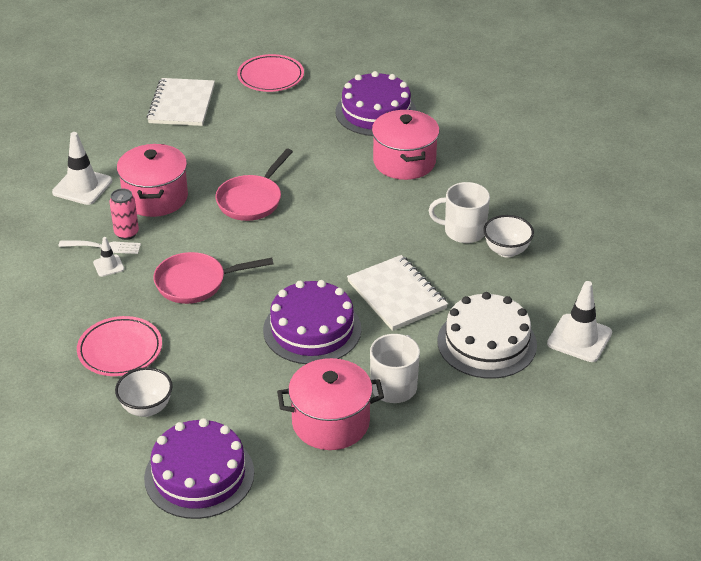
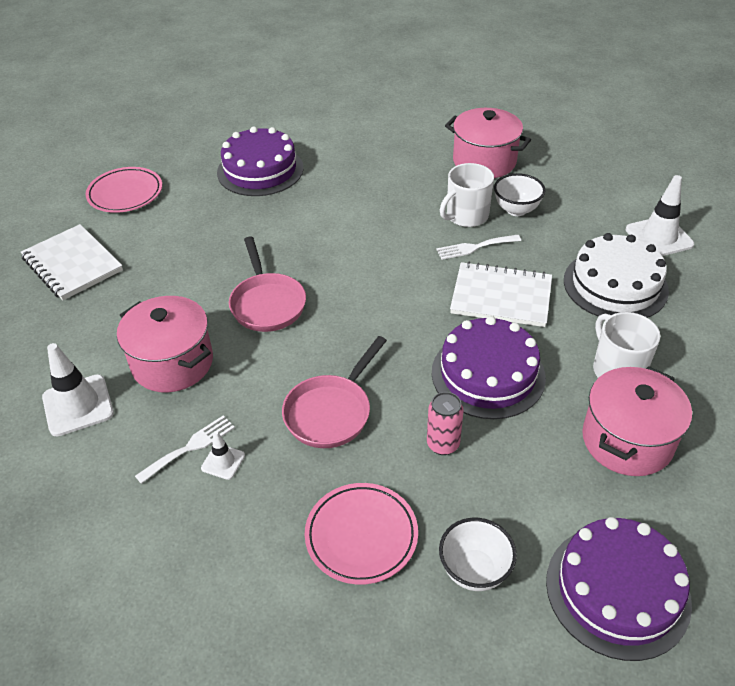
camera: 45 degrees left, 5 degrees up
pink can [110,189,139,240] -> pink can moved to [427,392,464,455]
pink pot [372,110,440,180] -> pink pot moved to [445,108,531,178]
none -> white fork [436,235,521,260]

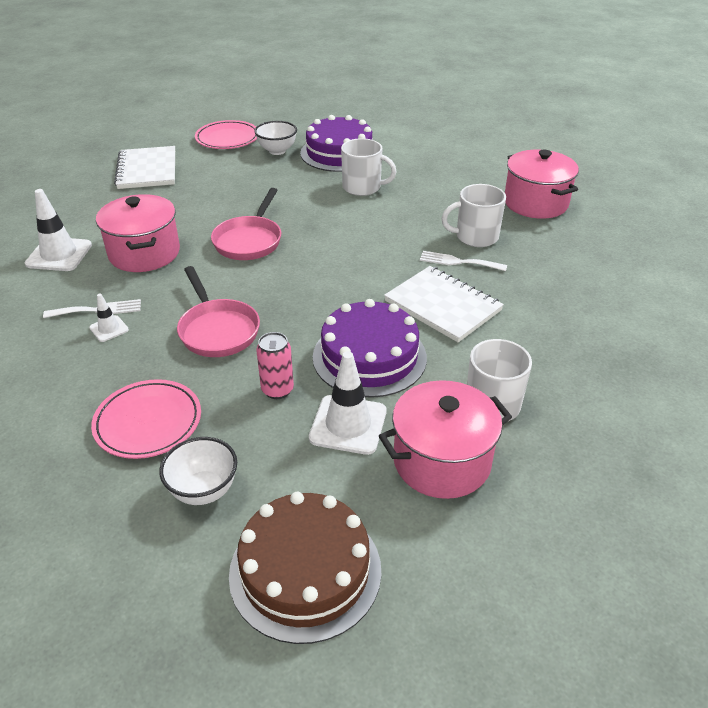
camera: 30 degrees right, 5 degrees down
pink pan [282,336,387,448] -> pink pan turned 90 degrees counterclockwise [177,266,260,357]
white bowl [494,173,545,216] -> white bowl moved to [254,121,297,155]
purple cake [546,517,692,661] -> brown cake [229,492,382,644]
white cake [564,233,669,318] -> none
white traffic cone [626,175,694,256] -> white traffic cone moved to [309,351,386,455]
none -> white mug [341,138,397,196]

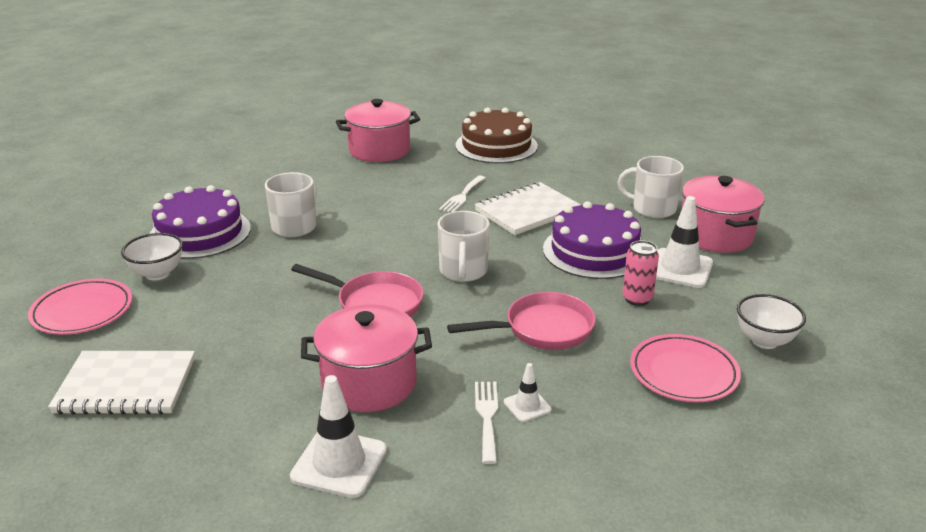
camera: 80 degrees left, 10 degrees down
brown cake [229,492,382,644] -> brown cake moved to [455,108,538,163]
white mug [442,184,506,247] -> white mug moved to [438,211,490,282]

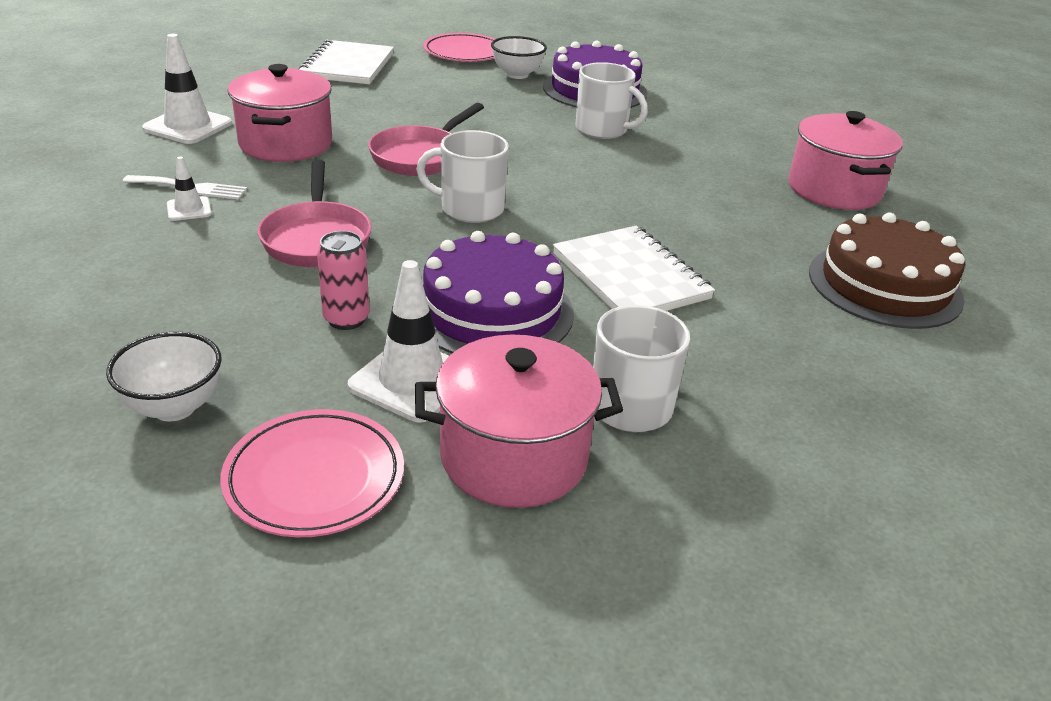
camera: 95 degrees right, 5 degrees up
white fork [439,175,485,212] -> none
pink plate [630,334,741,402] -> pink plate moved to [220,409,404,538]

